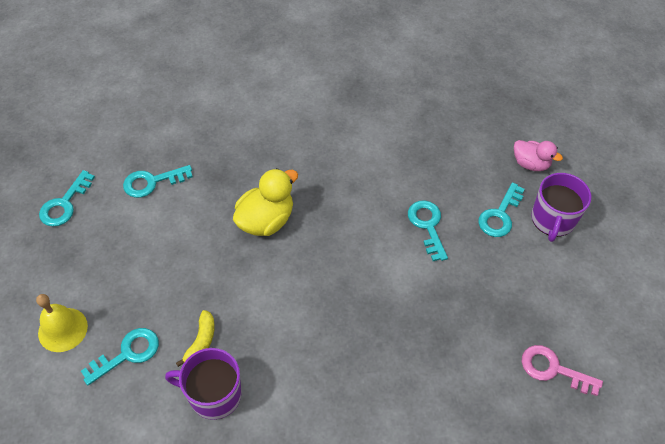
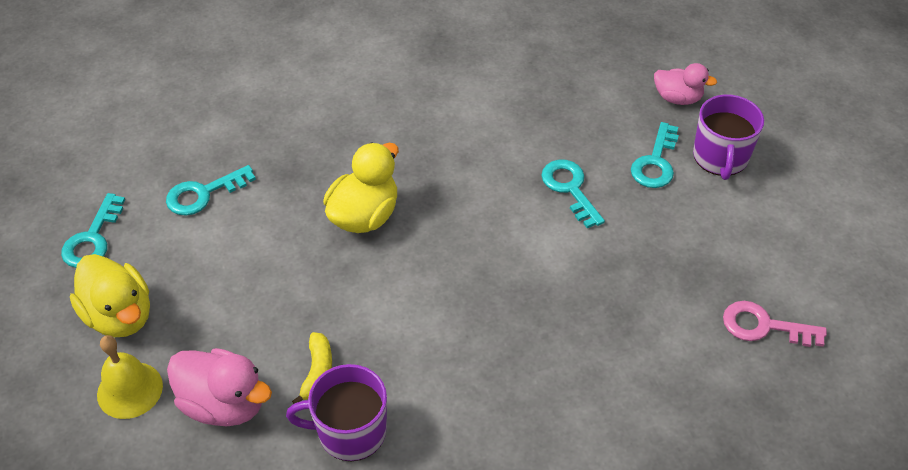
camera: 10 degrees left, 5 degrees down
turquoise key [81,328,159,385] -> pink duck [167,348,272,426]
none -> yellow duck [70,254,150,337]

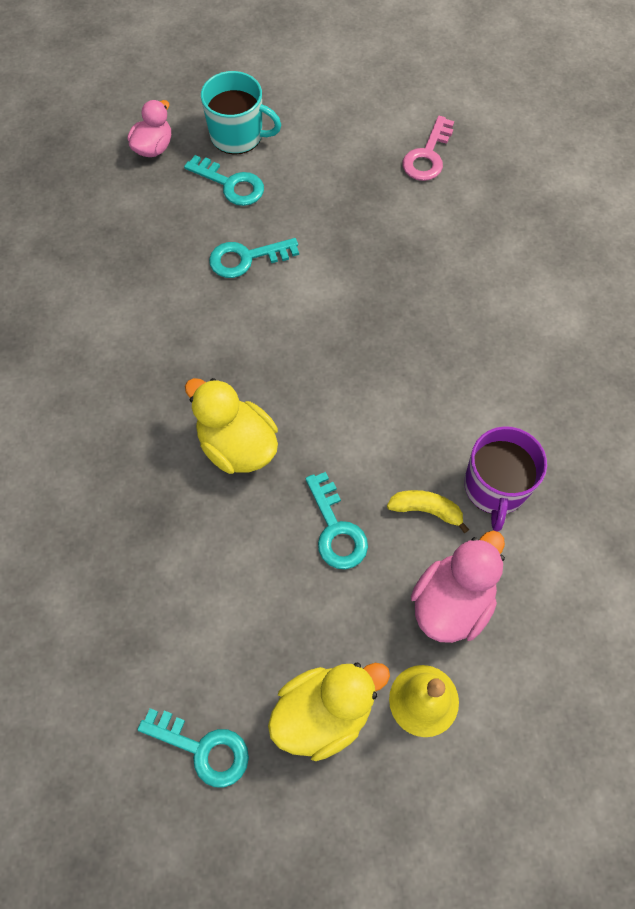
camera: 80 degrees left, 15 degrees up
turquoise key [166,165,256,216] -> turquoise key moved to [305,472,368,569]
purple mug [693,94,764,180] -> turquoise mug [201,71,281,155]

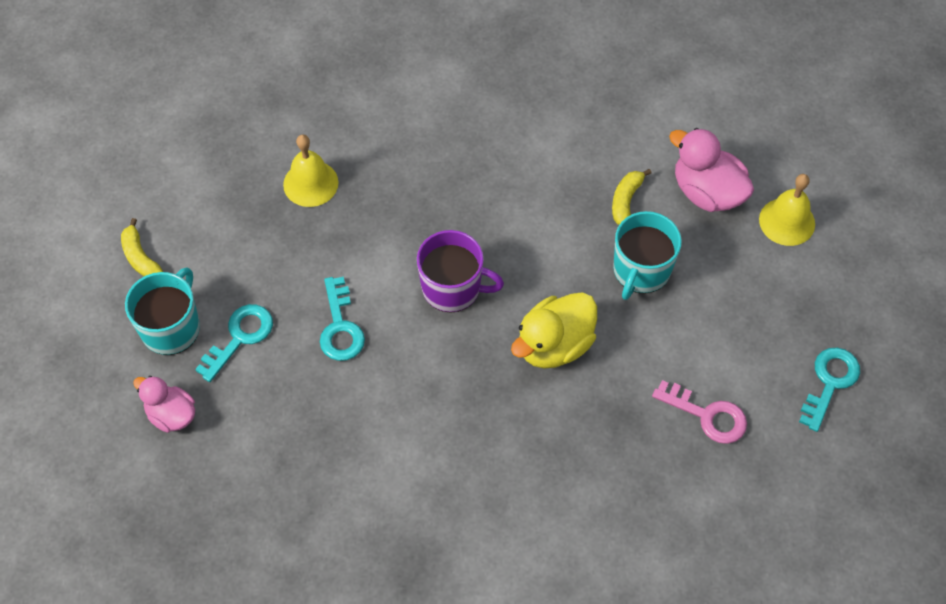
camera: 85 degrees left, 5 degrees down
yellow duck [268,663,390,761] -> none
turquoise key [305,472,368,569] -> turquoise mug [613,211,682,300]
pink key [402,116,454,181] -> pink key moved to [652,380,747,444]
purple mug [464,426,547,532] -> purple mug moved to [417,230,504,312]
none -> yellow banana [121,218,163,276]
none -> yellow bell [283,134,338,207]

